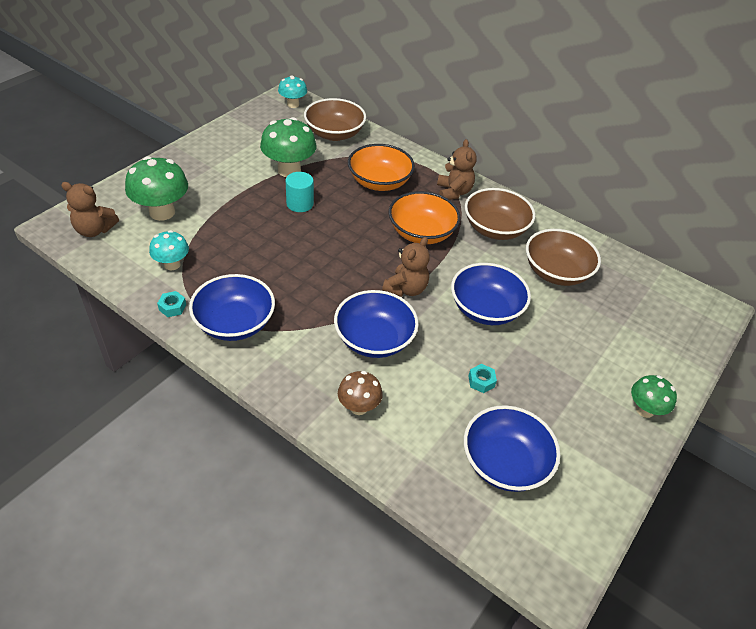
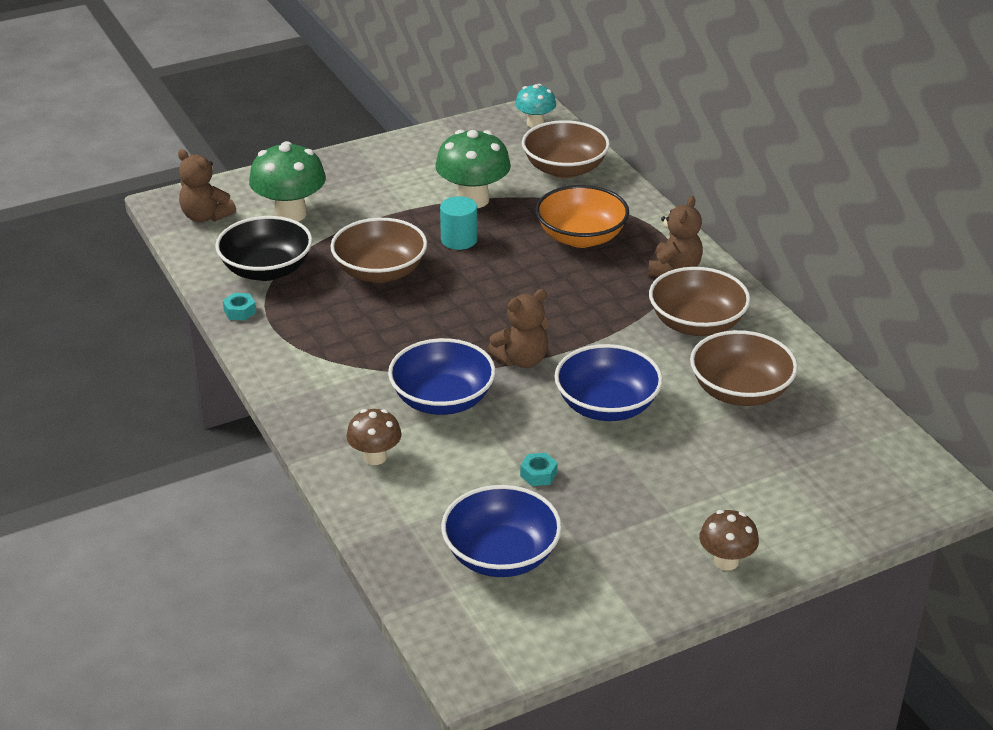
camera: 30 degrees right, 10 degrees down
turquoise mushroom [149,230,189,270] -> black bowl [215,216,313,281]
blue bowl [189,274,275,341] -> none
orange bowl [388,191,461,244] -> none
green mushroom [631,375,677,418] -> brown mushroom [699,510,759,571]
none -> brown bowl [330,218,427,283]

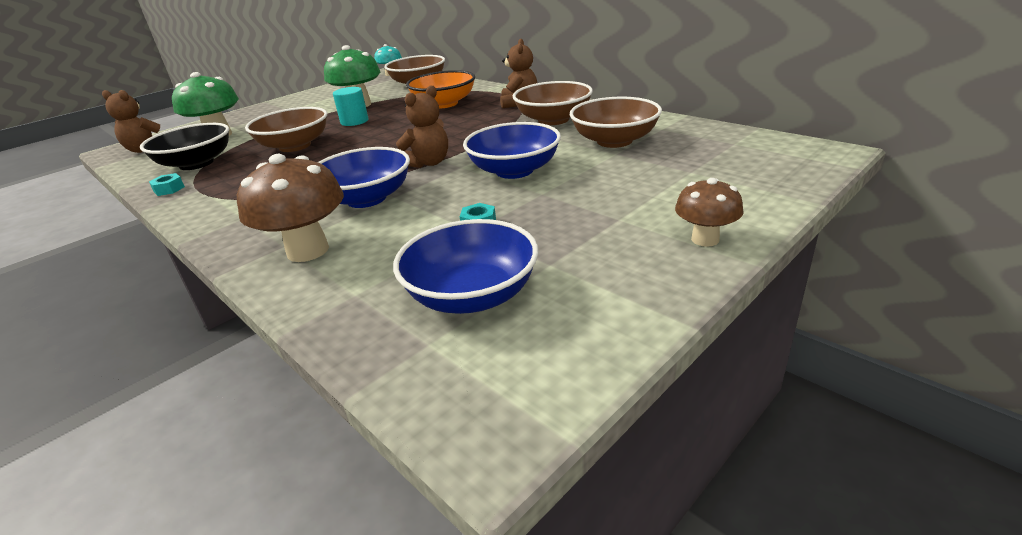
camera: 15 degrees left, 5 degrees down
brown mushroom [346,409,402,465] -> brown mushroom [237,154,344,262], size x1.69

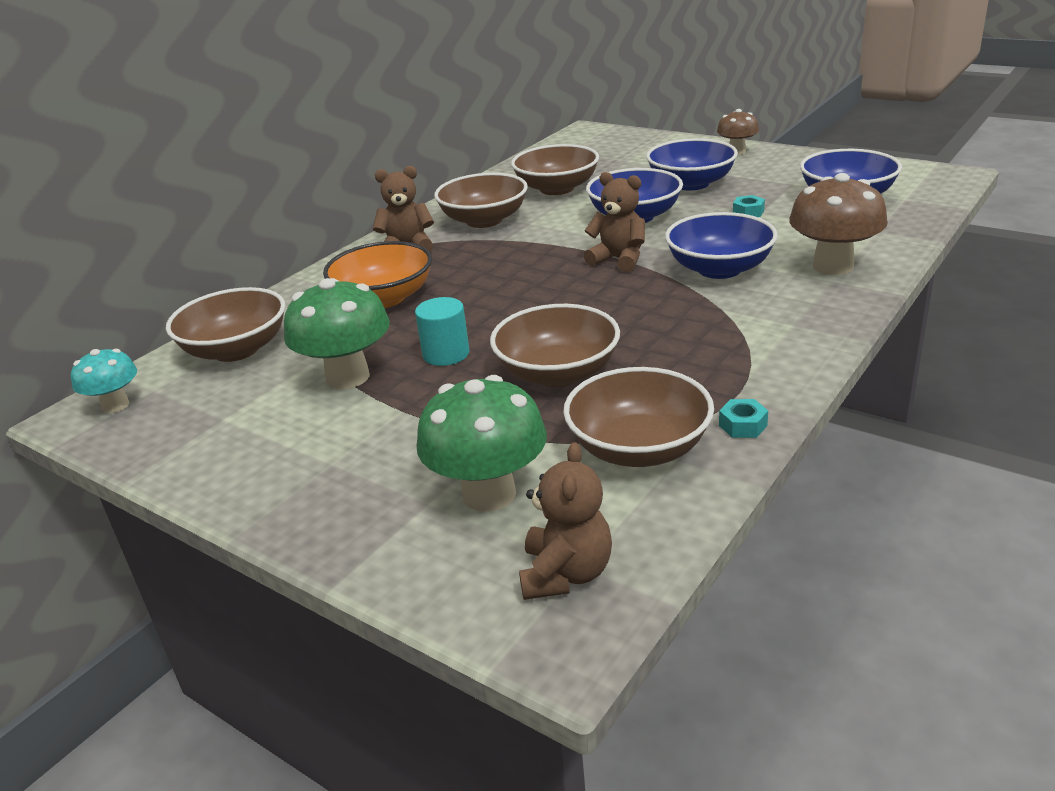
camera: 100 degrees left, 0 degrees up
black bowl [140,123,229,170] -> brown bowl [563,367,714,467]
none -> blue bowl [646,138,738,191]

